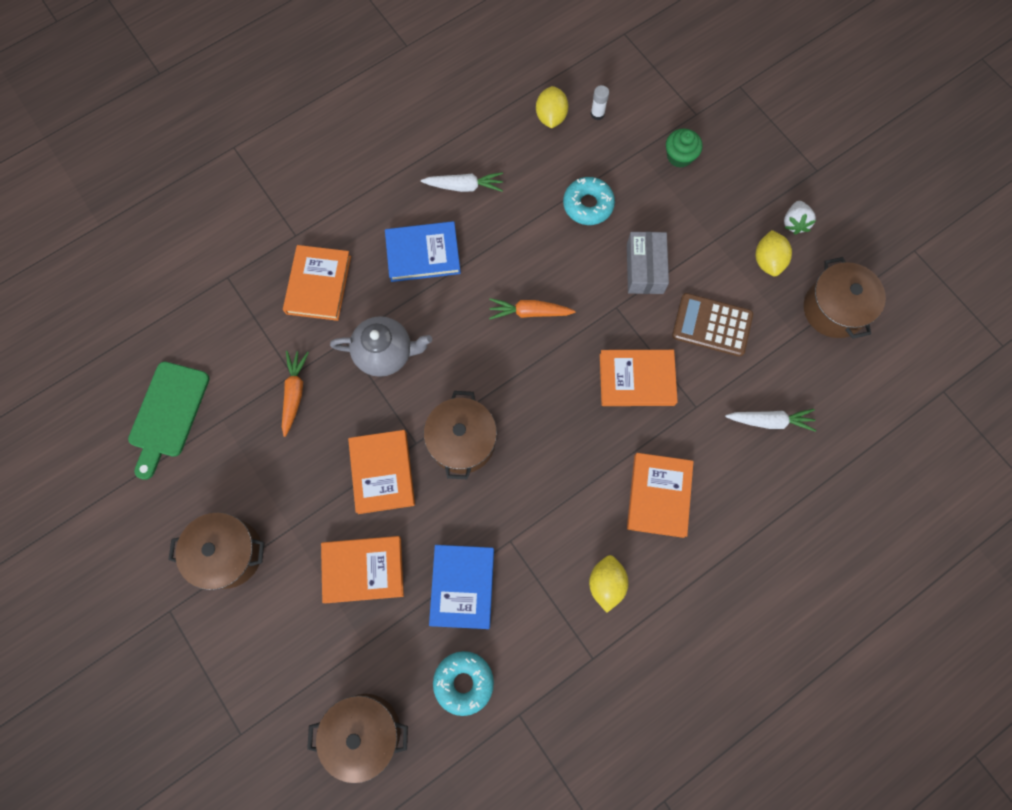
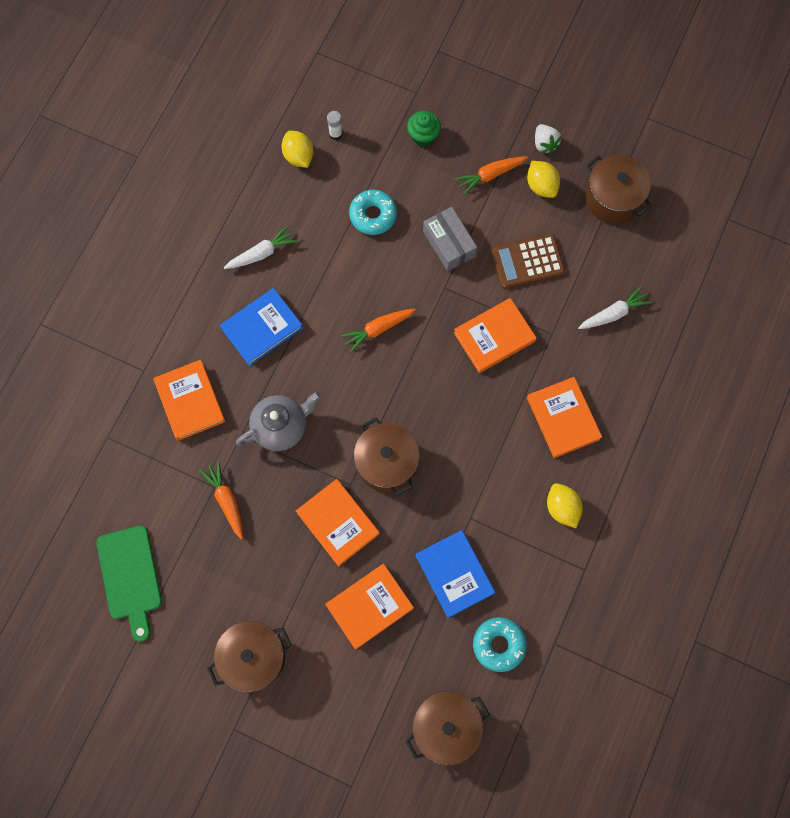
camera: 30 degrees left, 0 degrees up
none -> orange carrot [455,157,528,195]

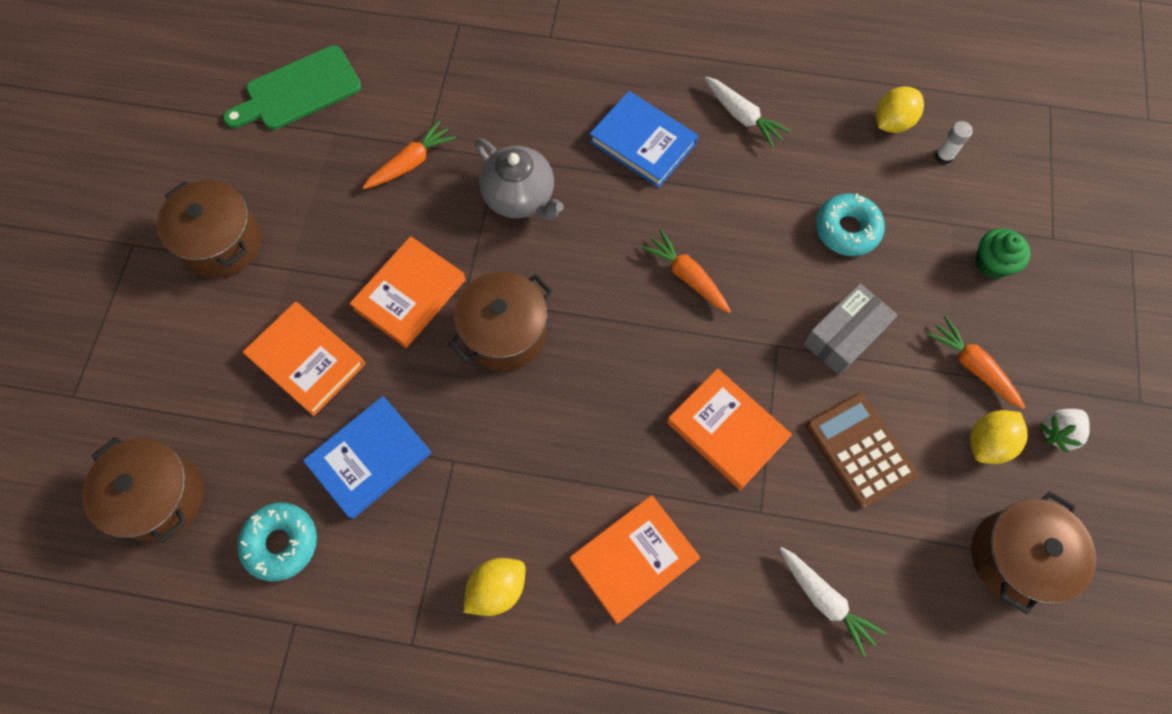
camera: 75 degrees right, 5 degrees down
orange book [153,360,225,441] -> none

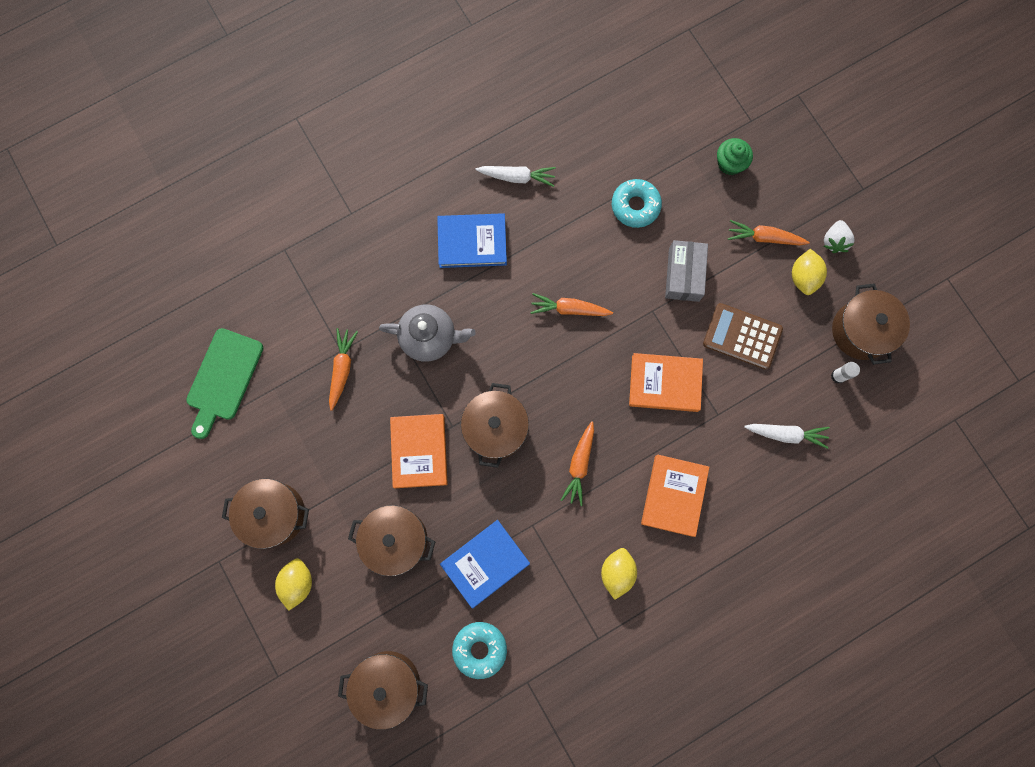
camera: 40 degrees left, 10 degrees up
orange book [243,302,365,416] -> brown pot [348,505,435,576]
blue book [303,396,431,519] -> blue book turned 45 degrees clockwise [440,520,530,608]
yellow lemon [876,86,924,133] -> yellow lemon moved to [275,558,312,611]
white glue stick [935,121,973,164] -> white glue stick moved to [831,362,860,383]
none -> orange carrot [561,421,594,506]

